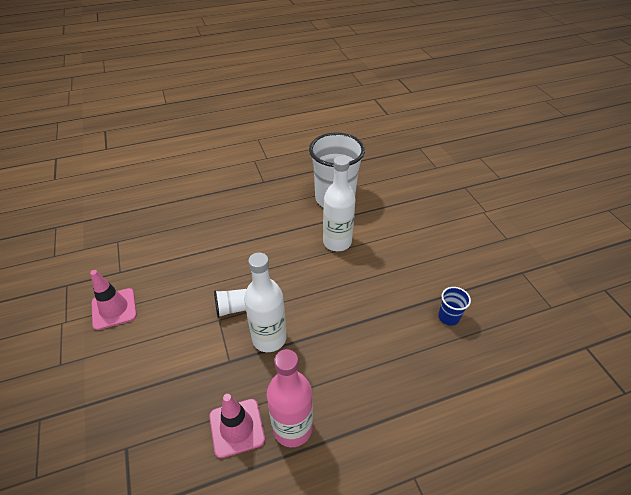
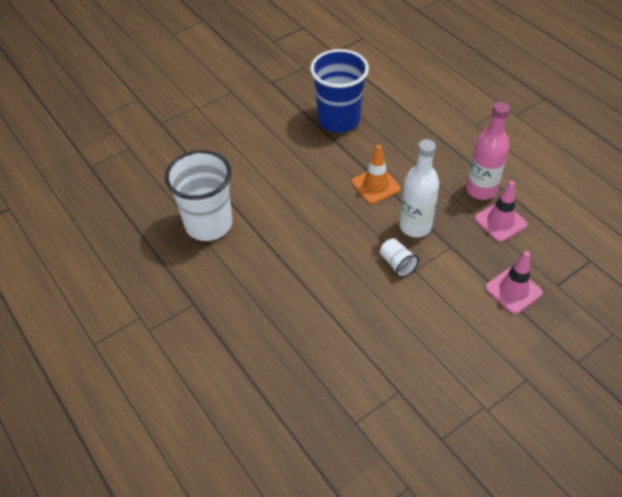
camera: 105 degrees left, 5 degrees up
pink traffic cone [90,270,137,330] -> pink traffic cone moved to [485,251,543,314]
white bottle [323,156,356,251] -> none
blue cup [438,287,471,326] -> blue cup [310,49,369,133], size x2.34
none -> orange traffic cone [352,145,401,204]

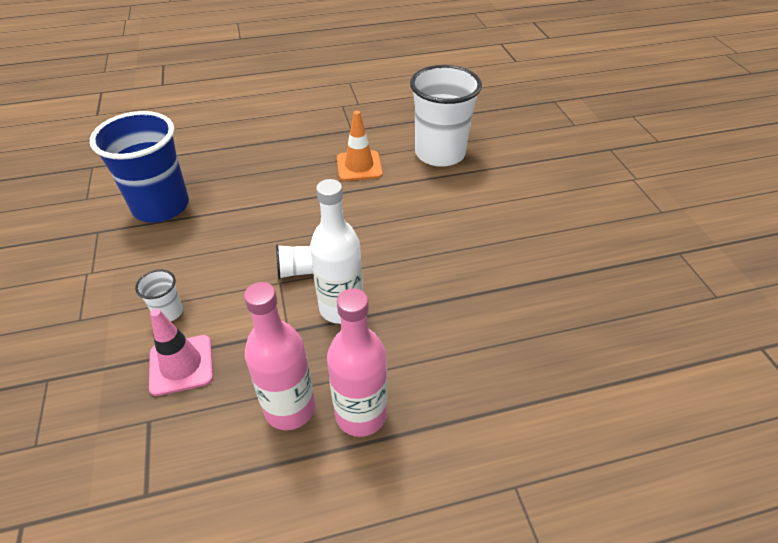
camera: 110 degrees right, 5 degrees down
blue cup [310,49,369,133] -> blue cup moved to [90,111,189,223]
orange traffic cone [352,145,401,204] -> orange traffic cone moved to [337,111,383,181]
pink traffic cone [474,181,527,242] -> pink bottle [244,282,315,430]
none -> white cup [135,270,183,321]

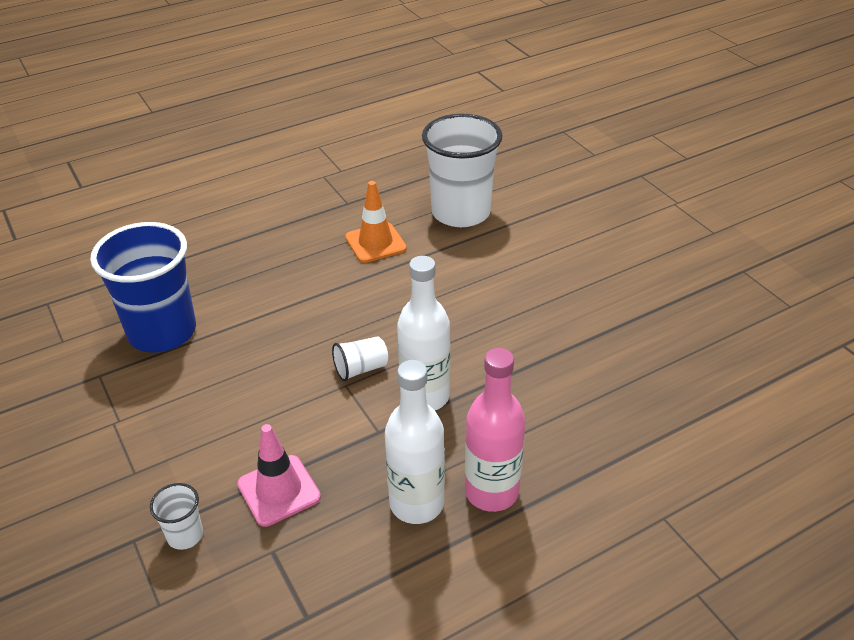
camera: 15 degrees left, 5 degrees down
white cup [135,270,183,321] -> white cup moved to [150,483,203,550]
pink bottle [244,282,315,430] -> white bottle [385,360,445,524]

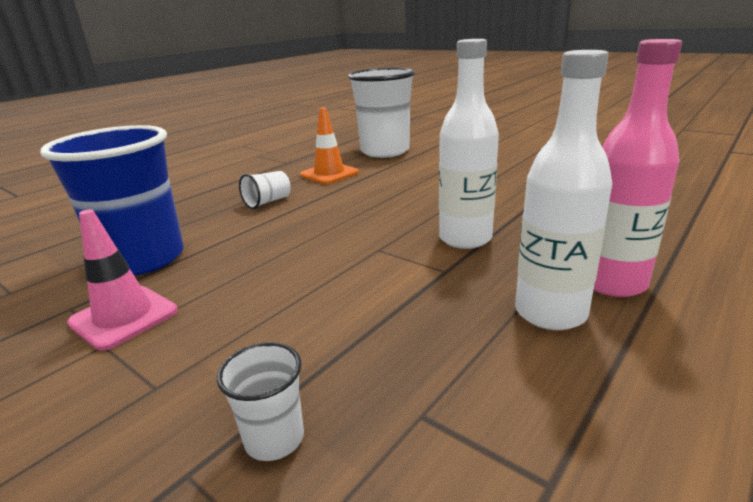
camera: 20 degrees left, 15 degrees down
pink traffic cone [237,424,321,527] -> pink traffic cone moved to [67,209,178,351]
white cup [332,337,388,381] -> white cup moved to [239,171,291,209]

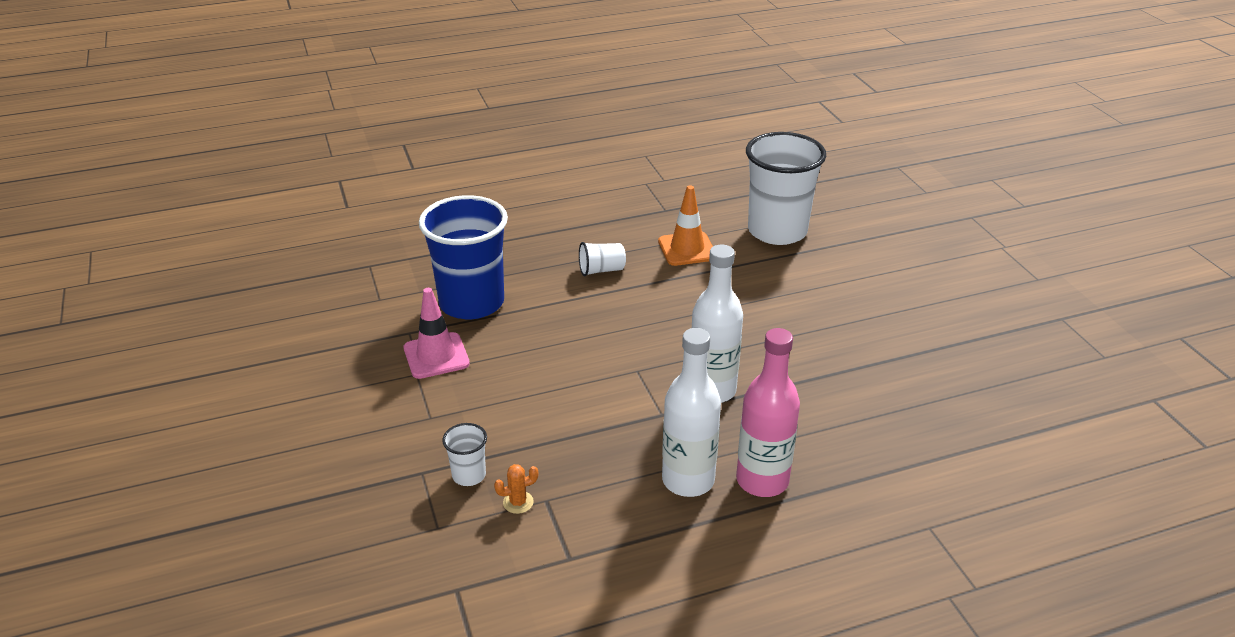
camera: 30 degrees right, 10 degrees up
none -> orange cactus [494,464,538,514]

